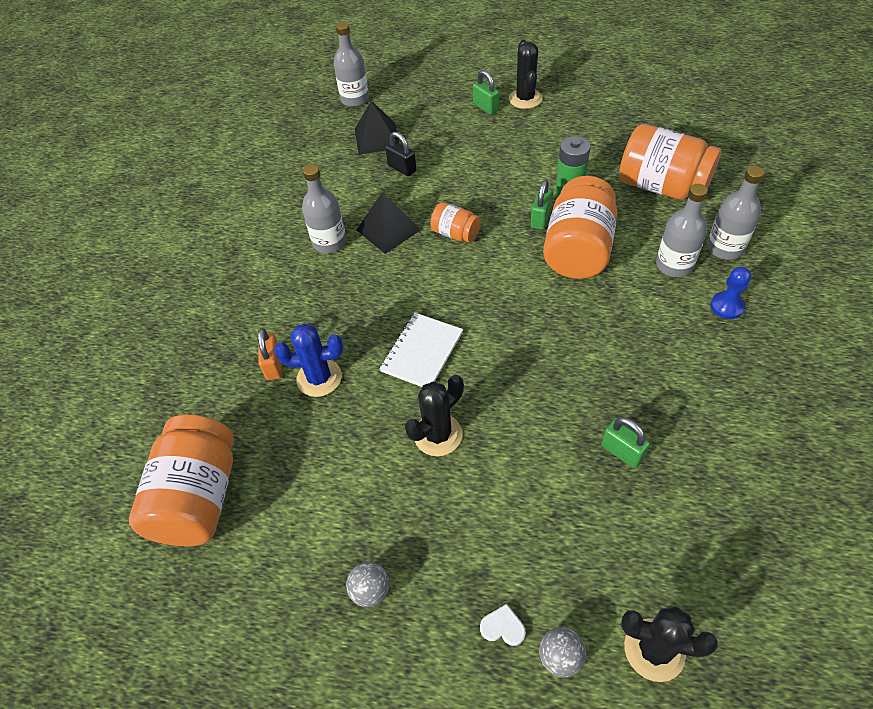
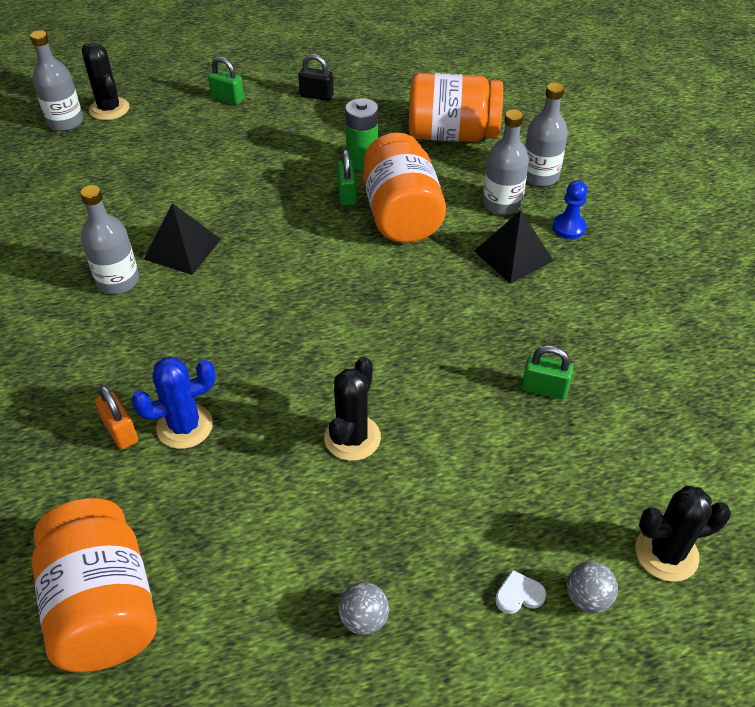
camera: 30 degrees left, 5 degrees down
black pyramid [355,100,399,155] -> black pyramid moved to [474,210,554,284]
white notebook [379,313,463,387] -> none
black padlock [385,132,416,176] -> black padlock moved to [298,54,334,101]
orange jar [430,202,481,243] -> none
black cactus [509,40,543,109] -> black cactus moved to [82,43,129,120]

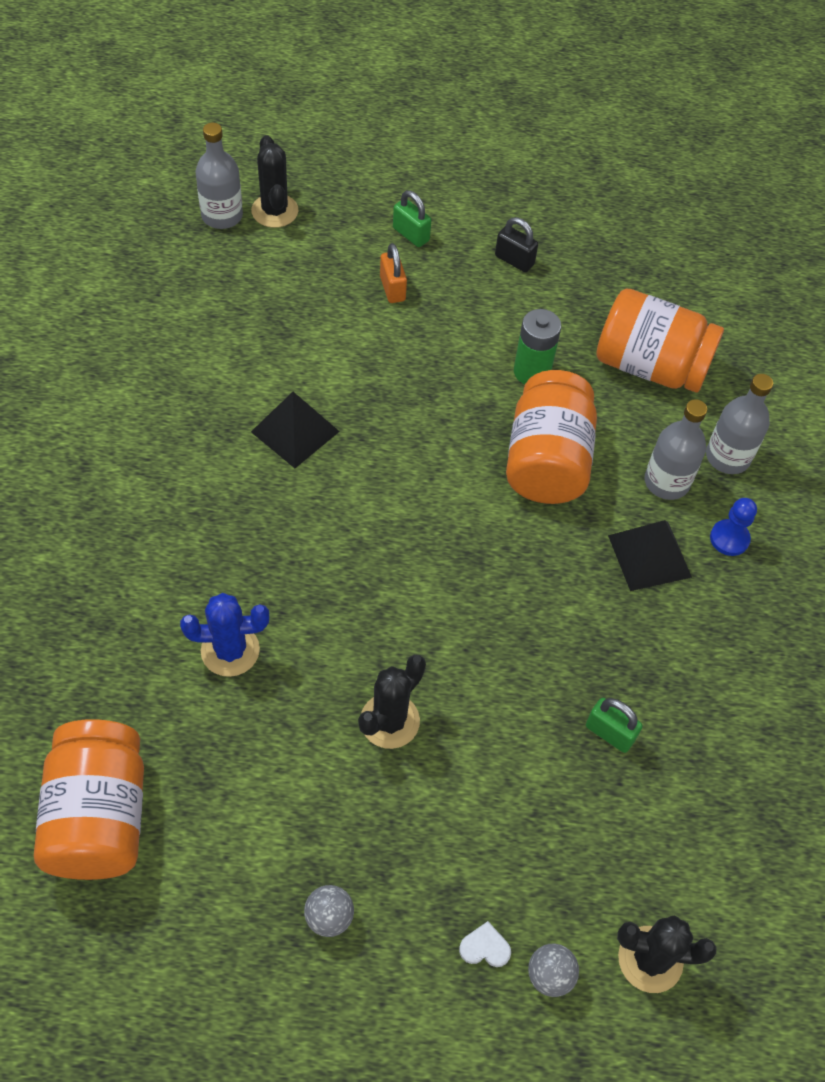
camera: 15 degrees right, 10 degrees up
grey bottle [80,185,139,294] -> none
orange padlock [95,385,138,449] -> orange padlock moved to [380,243,407,303]
green padlock [337,149,357,206] -> none

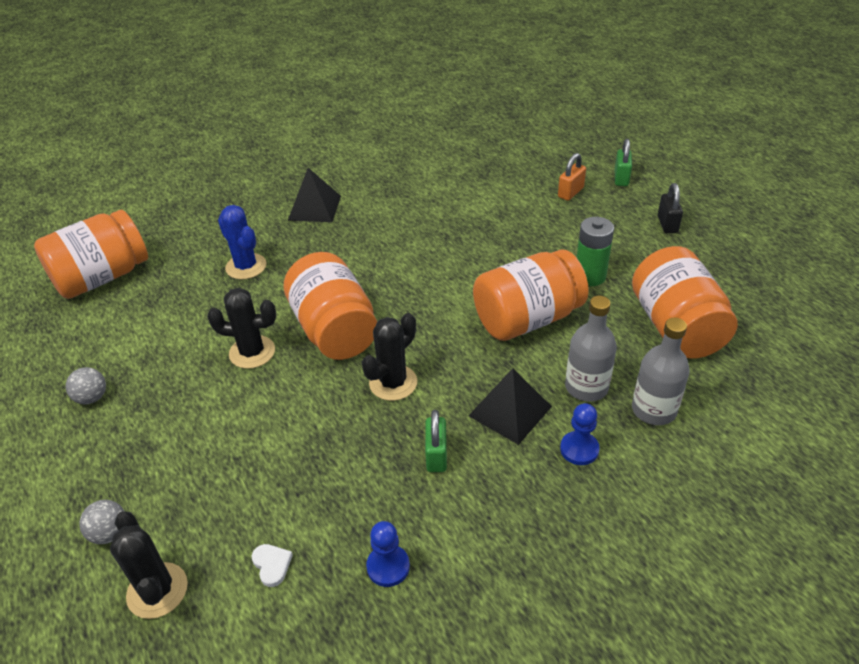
camera: 60 degrees right, 15 degrees down
grey bottle [195,123,243,229] -> none
black cactus [251,135,298,228] -> black cactus moved to [362,313,417,401]
black pyramid [251,392,340,468] -> black pyramid moved to [288,168,341,222]
white heart [459,921,511,967] -> white heart moved to [252,544,293,587]
green padlock [586,698,643,753] -> green padlock moved to [425,410,447,472]
none -> orange jar [284,252,377,360]
none -> blue pawn [366,521,410,587]

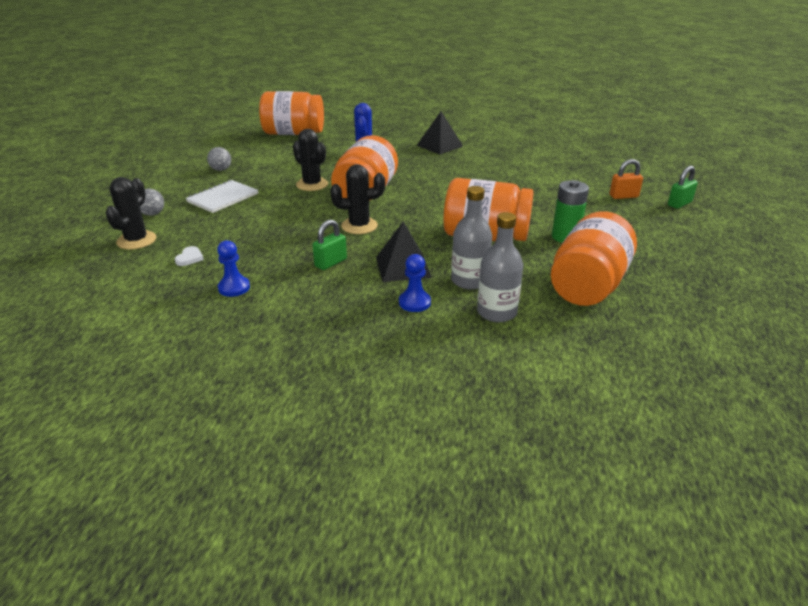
camera: 40 degrees right, 10 degrees down
black padlock [658,183,683,233] -> none
none -> white notebook [186,180,258,213]

